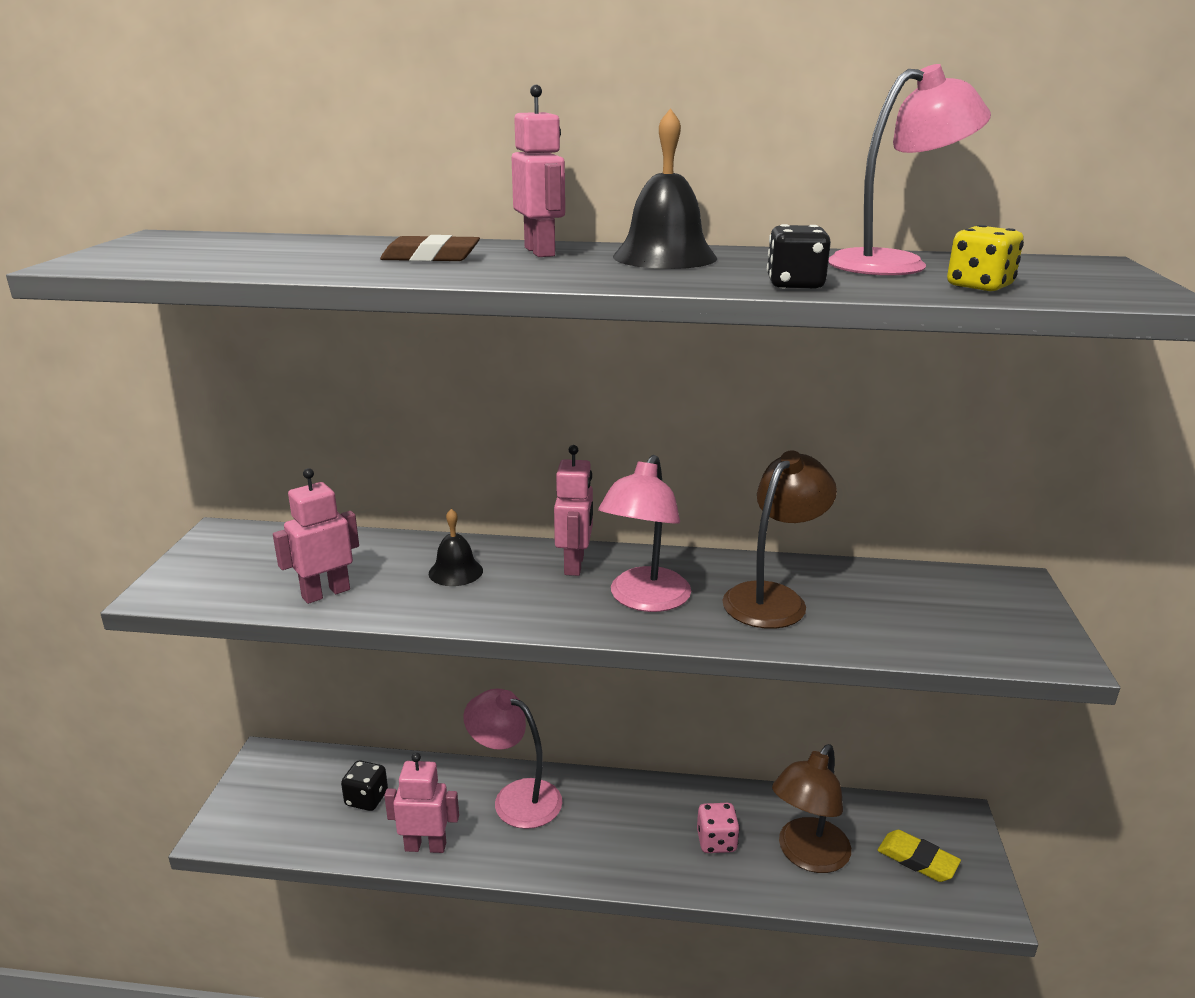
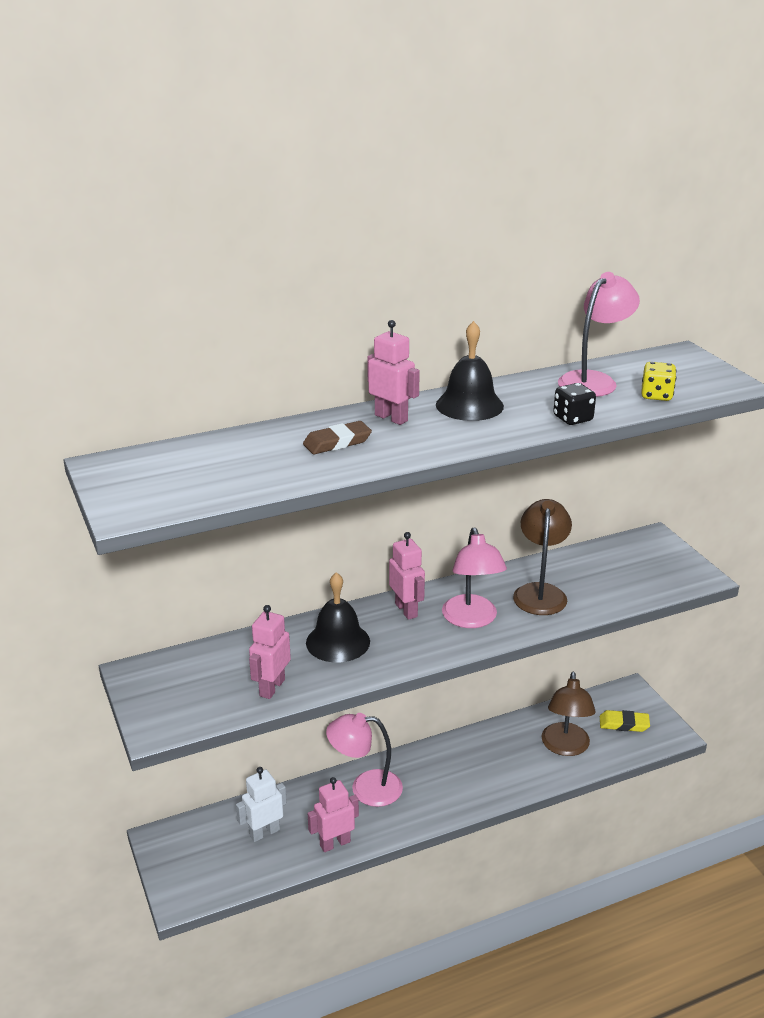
camera: 30 degrees left, 5 degrees up
black dice [341,761,388,811] -> white robot [236,767,287,842]
black bell [429,509,483,586] -> black bell [306,572,370,663], size x1.63
pink dice [697,803,740,853] -> none

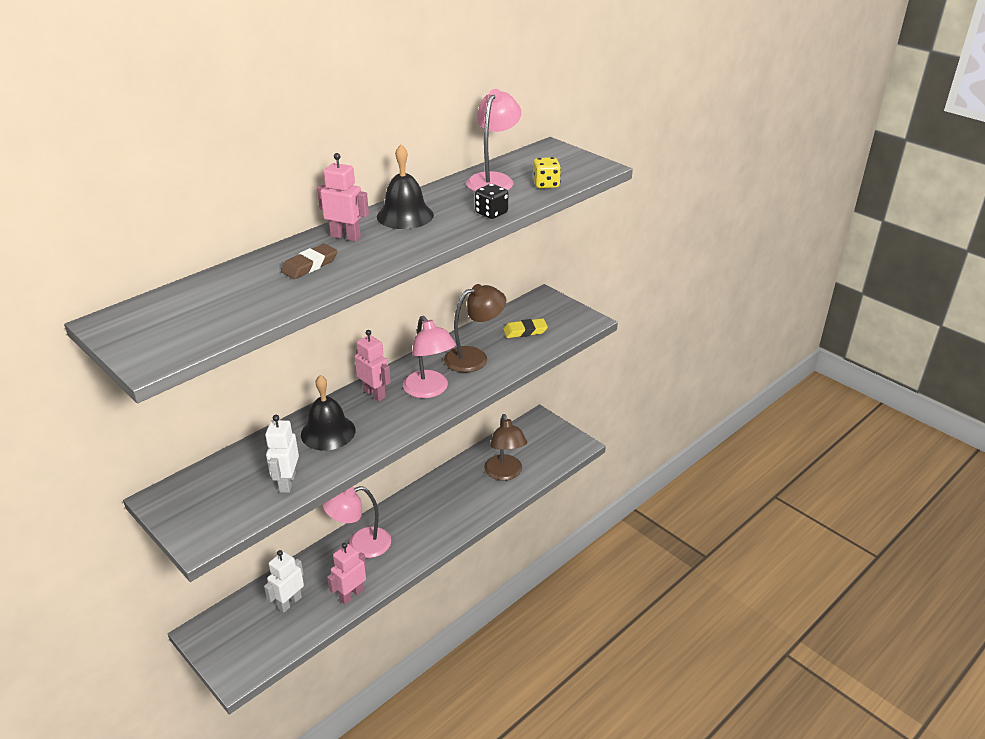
camera: 20 degrees left, 5 degrees up
pink robot [249,605,291,699] -> white robot [265,415,299,493]
brown lamp [513,499,572,615] -> brown lamp turned 75 degrees clockwise [444,284,506,373]
yellow eraser [600,710,650,732] -> yellow eraser moved to [503,318,548,338]

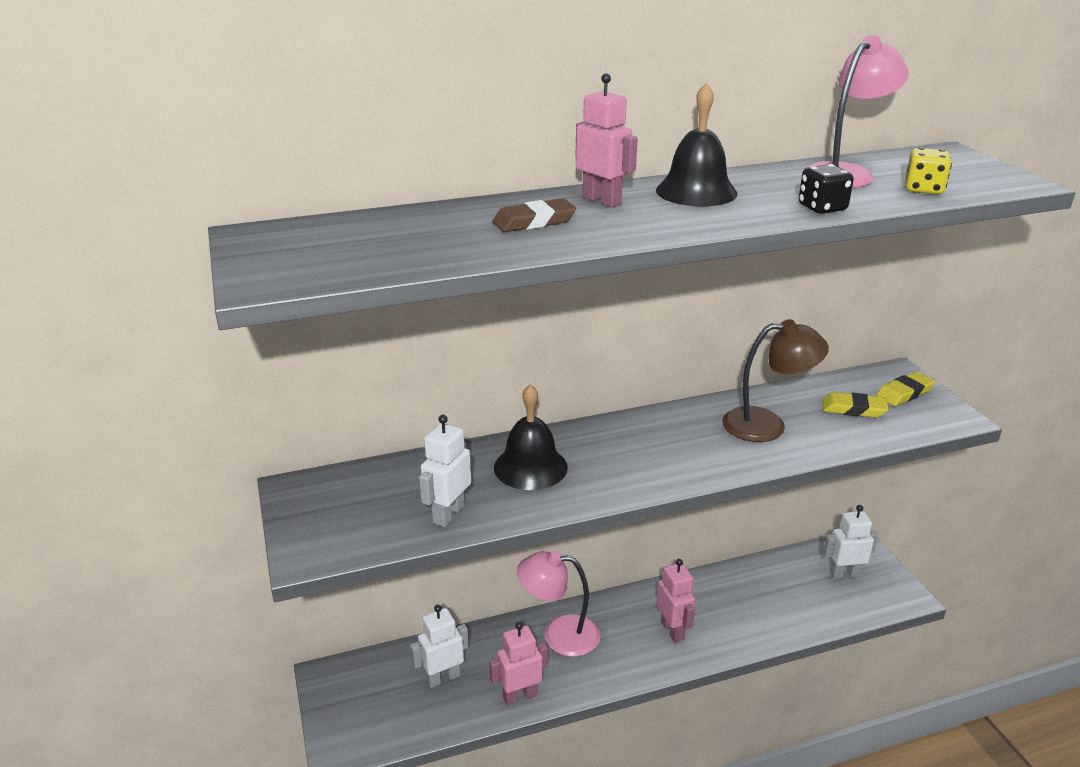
camera: 25 degrees right, 5 degrees down
pink robot [354,330,391,401] -> pink robot moved to [656,559,695,643]
pink lamp [403,316,456,398] -> none
brown lamp [484,414,527,481] -> none
none -> white robot [823,505,878,579]
none -> yellow eraser [876,371,935,406]

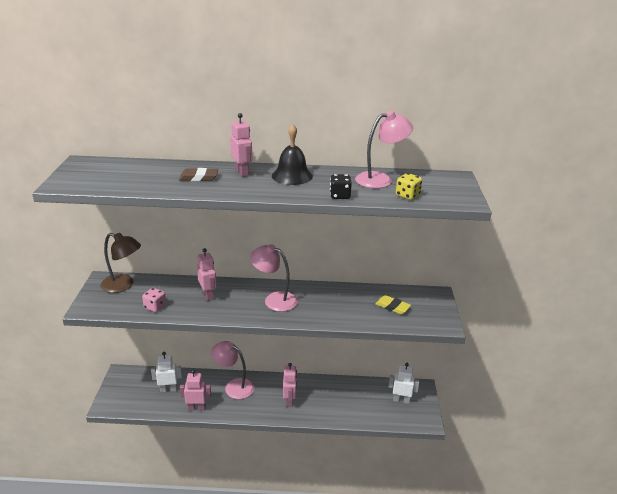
camera: 20 degrees right, 0 degrees up
white robot [419,415,471,527] -> pink dice [142,288,166,312]
black bell [494,384,568,490] -> pink robot [197,248,217,301]
brown lamp [722,319,829,442] -> brown lamp moved to [100,233,141,293]
yellow eraser [876,371,935,406] -> none
none -> pink lamp [250,244,298,312]

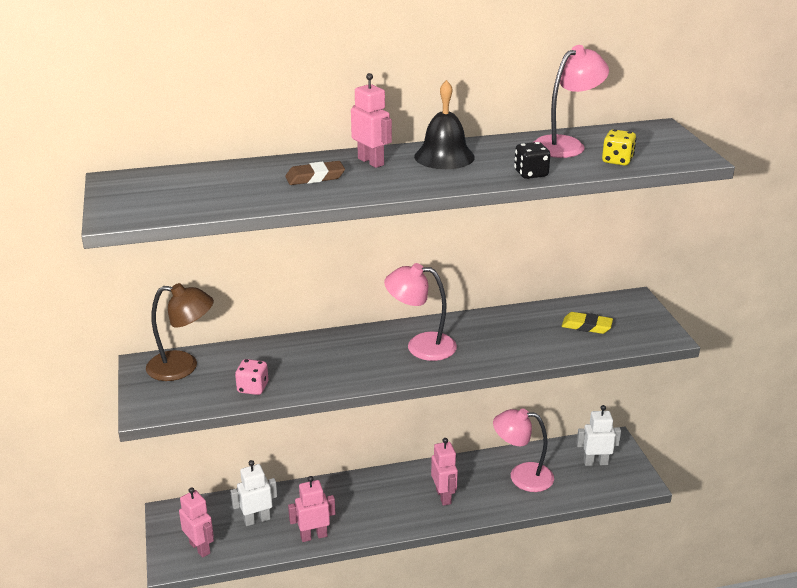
camera: 15 degrees left, 0 degrees up
pink robot [197,248,217,301] -> pink robot moved to [179,487,214,558]
pink lamp [211,341,254,399] -> pink lamp moved to [493,408,554,492]

